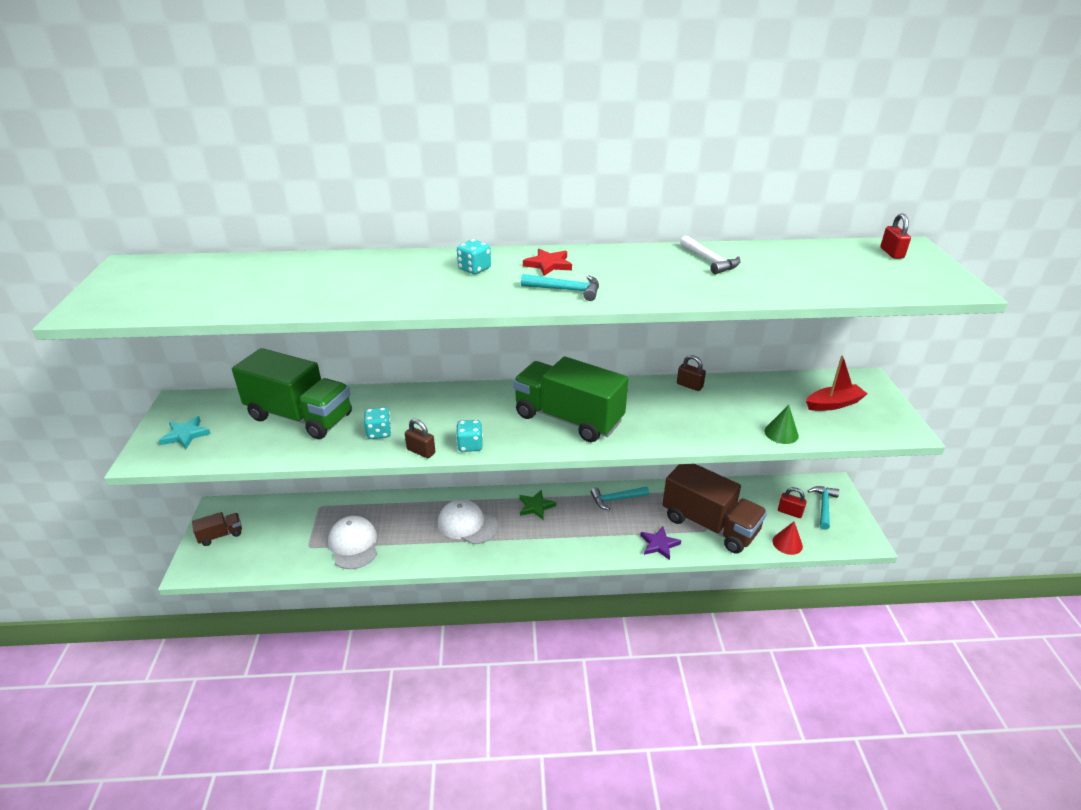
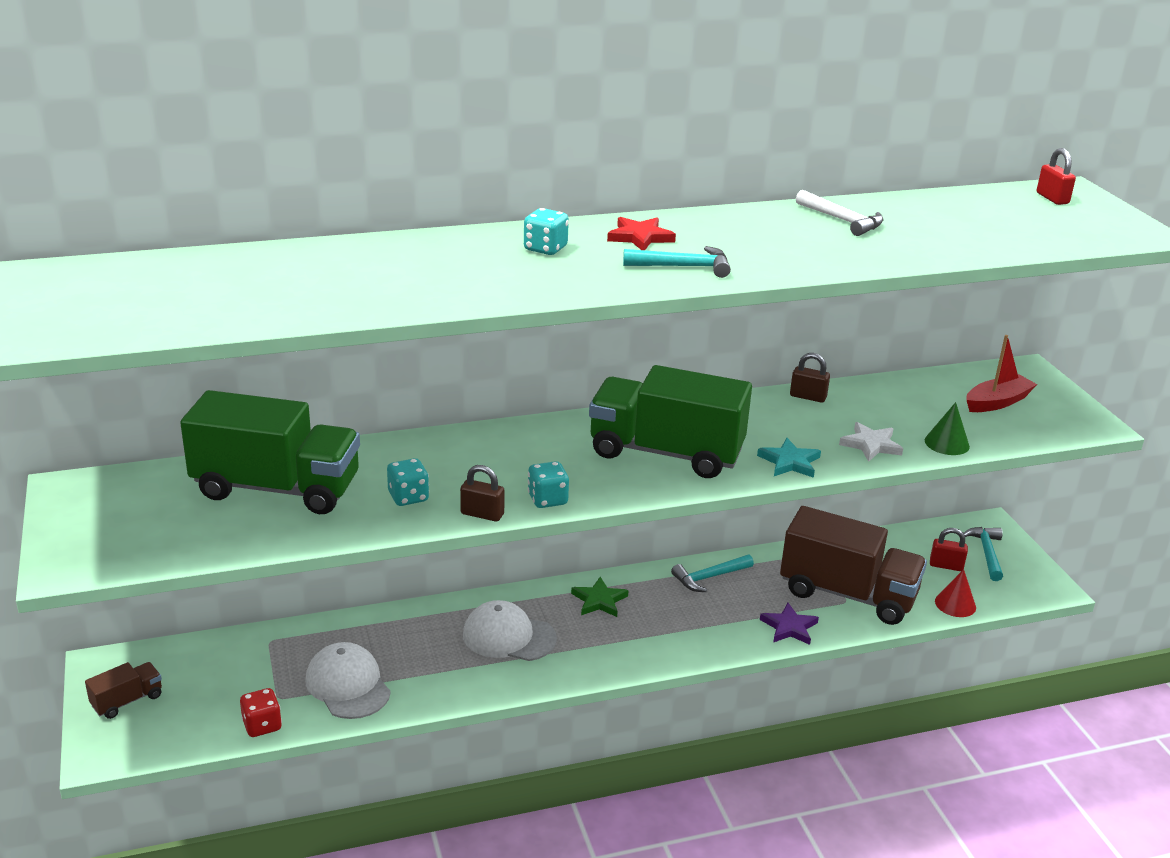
camera: 15 degrees left, 5 degrees down
turquoise star [159,416,211,449] -> turquoise star moved to [757,438,821,478]
none -> red dice [240,688,282,737]
none -> white star [839,422,903,462]

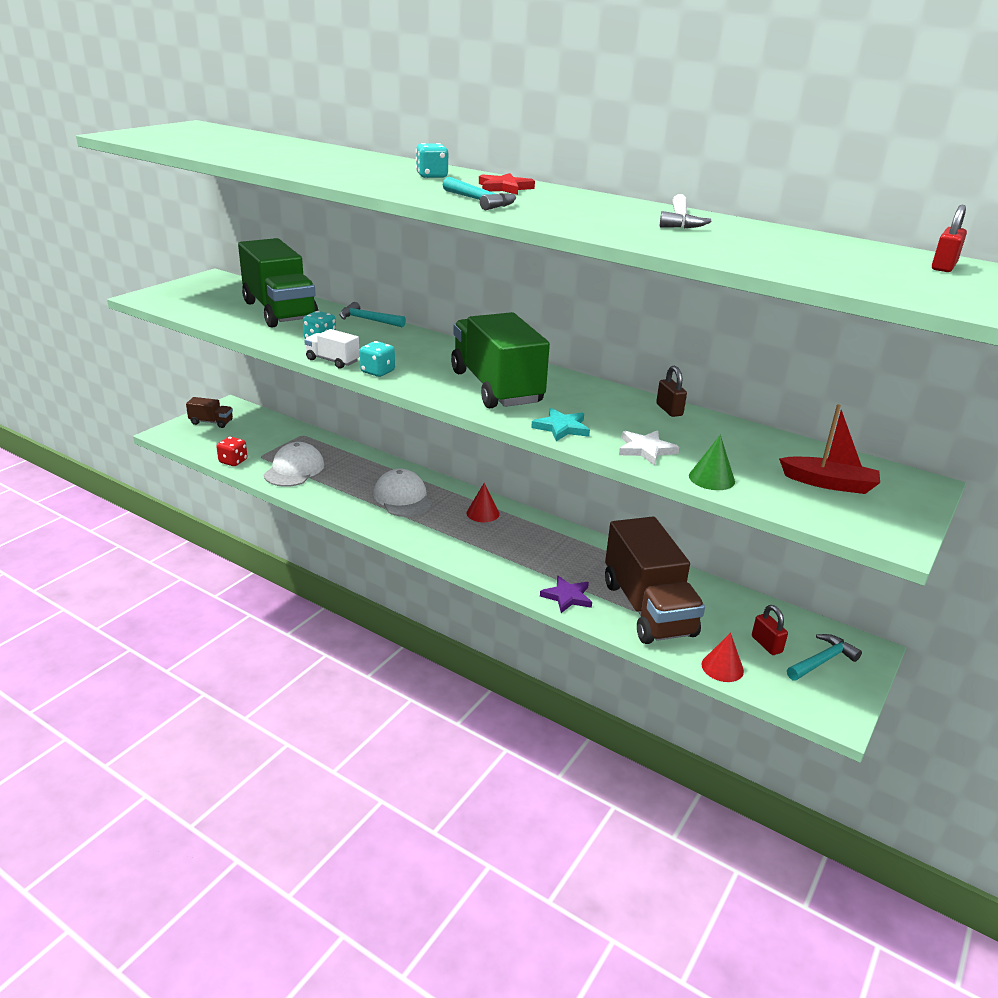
camera: 50 degrees right, 0 degrees up
brown padlock [460,465,505,522] -> white truck [304,329,360,369]
green star [571,577,629,617] -> red cone [466,483,500,522]
turquoise hammer [671,554,754,592] -> turquoise hammer moved to [339,302,406,328]

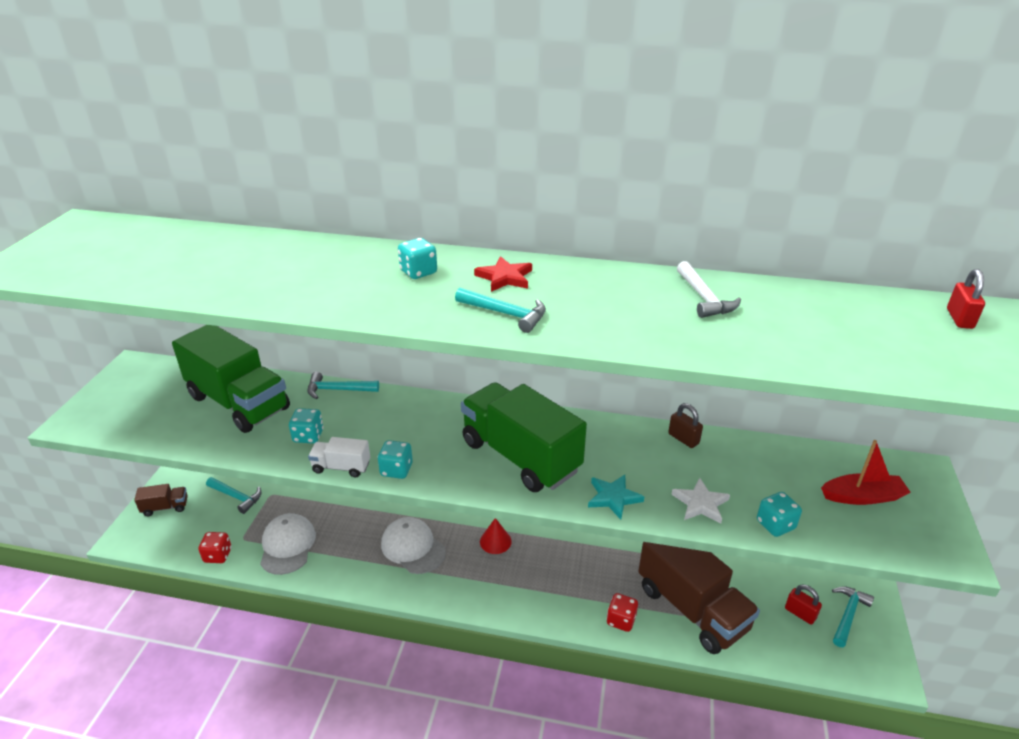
camera: 20 degrees left, 5 degrees up
purple star [540,576,592,613] -> red dice [607,593,638,632]
green cone [689,435,735,490] -> turquoise dice [757,492,802,537]
red cone [701,633,744,682] -> none
none -> turquoise hammer [206,477,262,514]

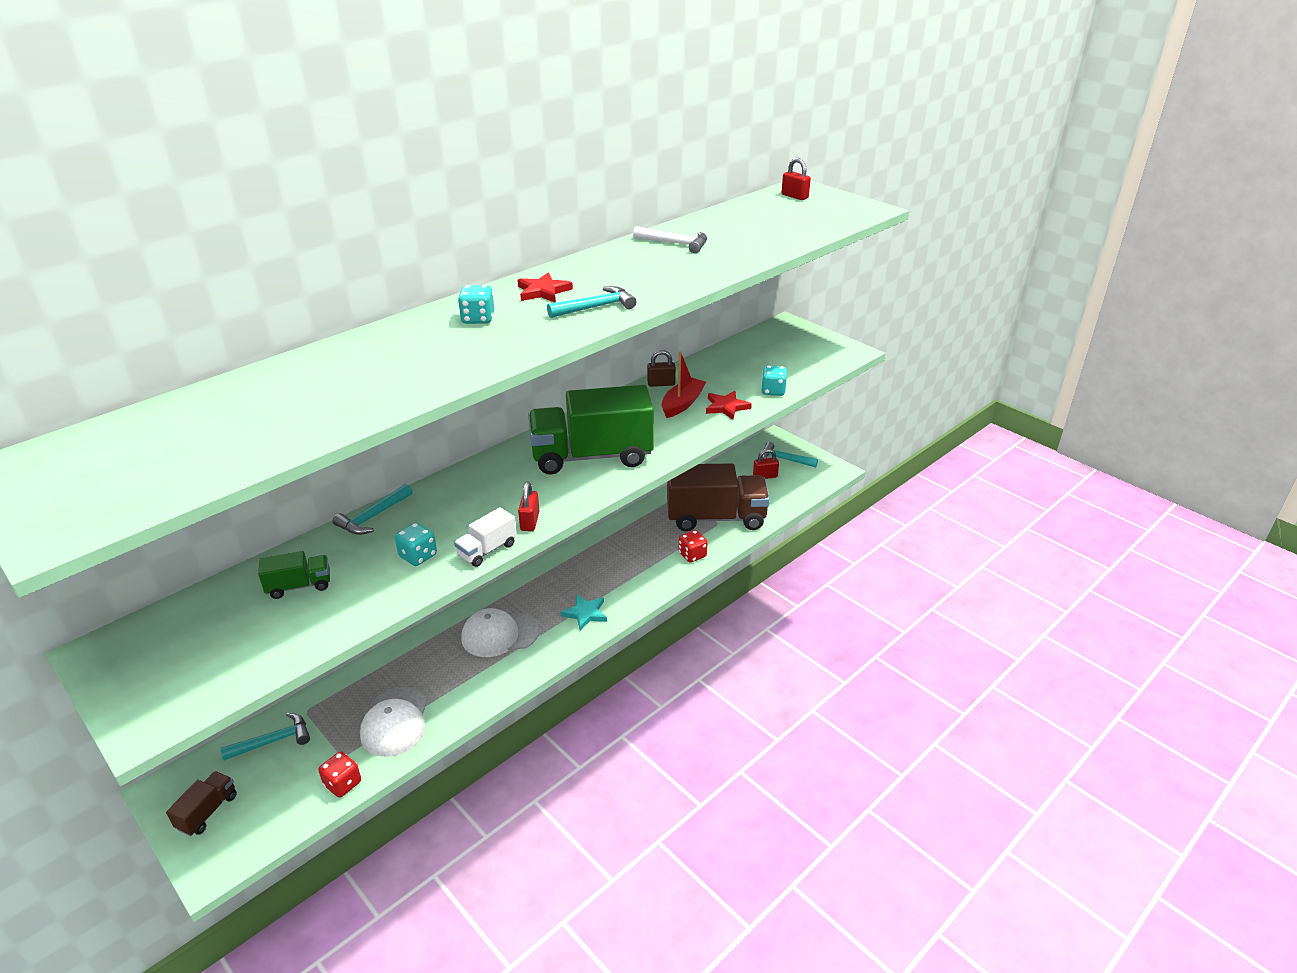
camera: 55 degrees left, 0 degrees up
green truck [172,325,290,433] -> green truck [258,551,330,599], size x0.44
white cap [260,513,316,575] -> white cap turned 120 degrees counterclockwise [360,687,427,757]
turquoise dice [378,440,413,479] -> red padlock [518,481,539,531]
red cone [480,518,512,554] -> none
turquoise star [588,475,644,519] -> turquoise star moved to [561,594,607,631]
white star [671,478,730,524] -> red star [706,391,752,420]
red boat [821,440,911,505] -> red boat moved to [662,351,706,418]
turquoise hammer [832,586,874,647] -> turquoise hammer turned 45 degrees counterclockwise [762,442,818,467]

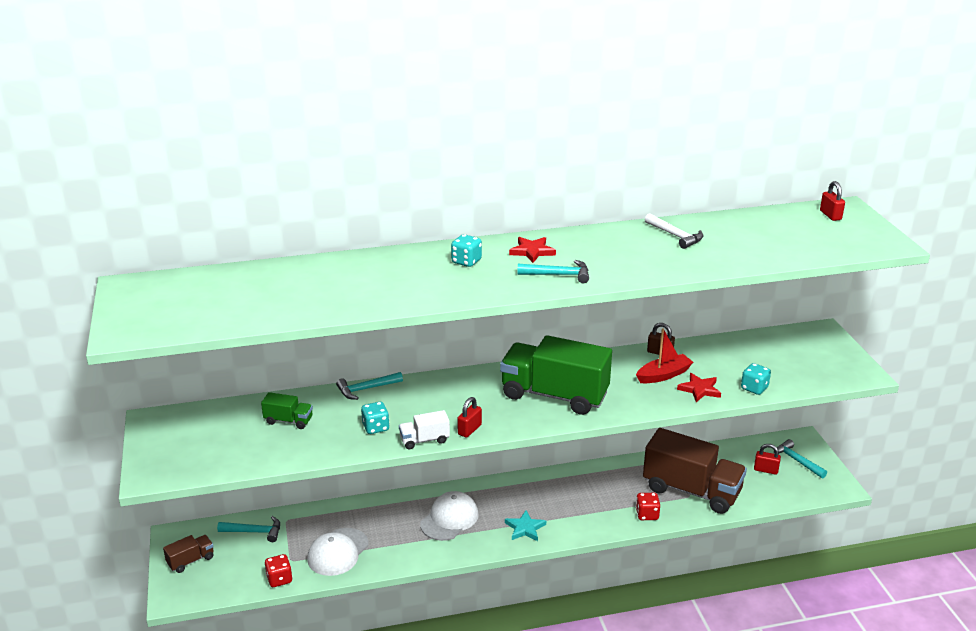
camera: 30 degrees right, 5 degrees down
white cap [461,608,539,657] -> white cap turned 105 degrees clockwise [420,491,479,541]

